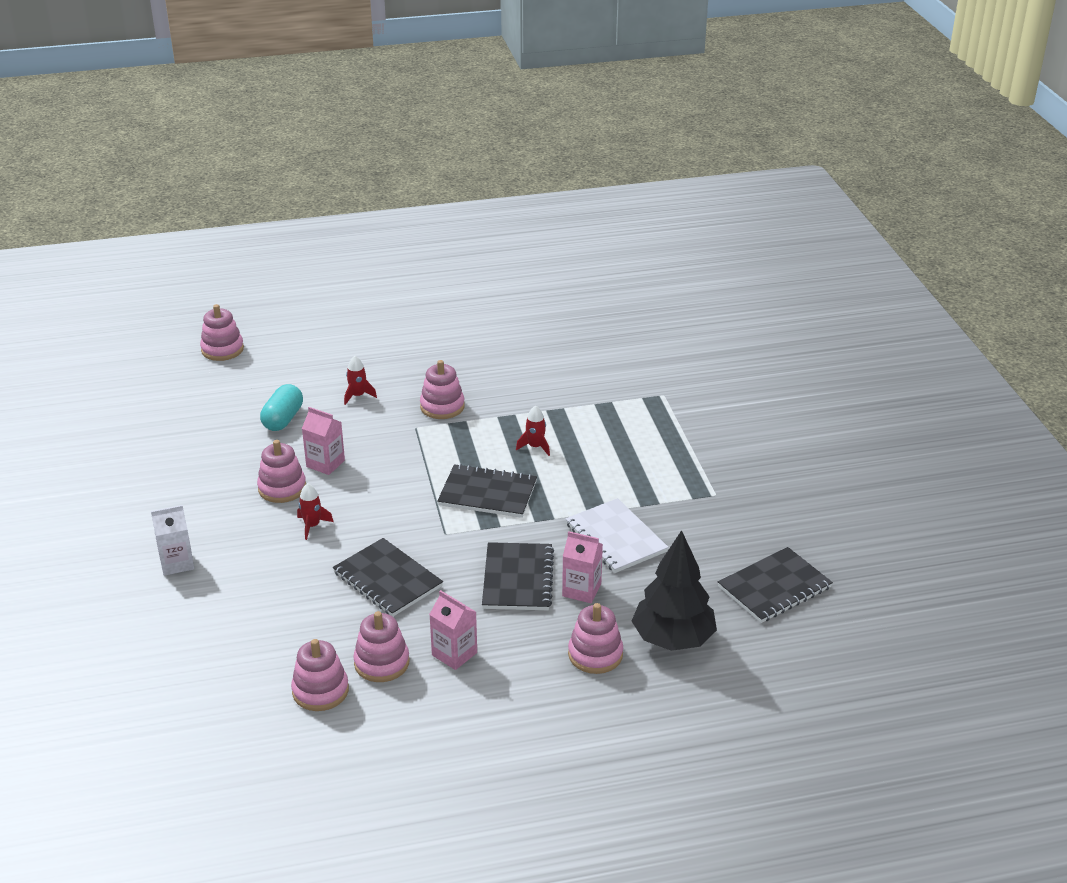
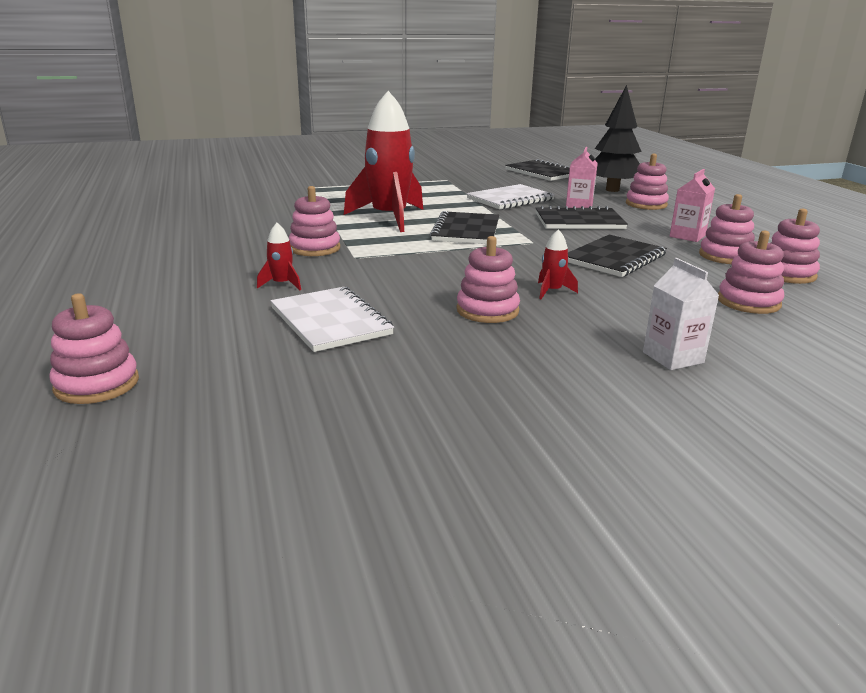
camera: 95 degrees left, 10 degrees down
turquoise capsule [260,384,303,431] -> white notebook [270,287,394,352]
pink carton [302,407,345,475] -> none
red rocket [516,406,550,456] -> red rocket [344,91,423,232], size x2.47
none -> pink stacking toy [718,231,784,314]

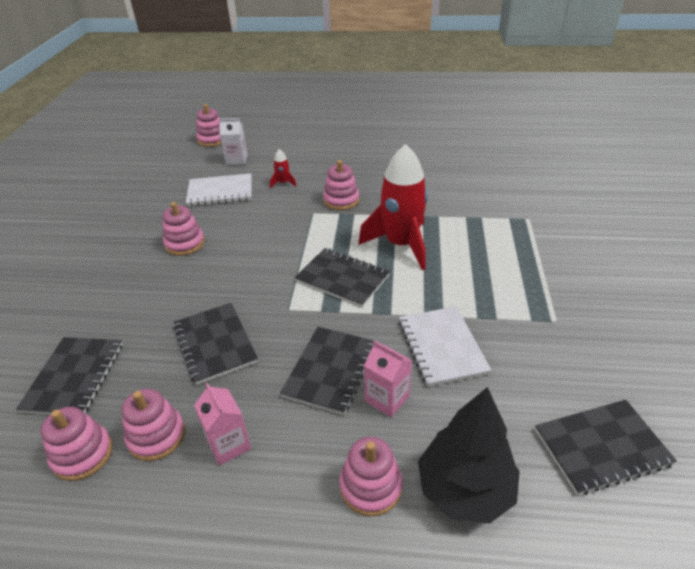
camera: 115 degrees right, 15 degrees up
red rocket [538,229,578,299] -> none
white carton [643,258,719,370] -> white carton moved to [219,118,248,165]
pink stacking toy [718,231,784,314] -> black notebook [16,337,123,415]

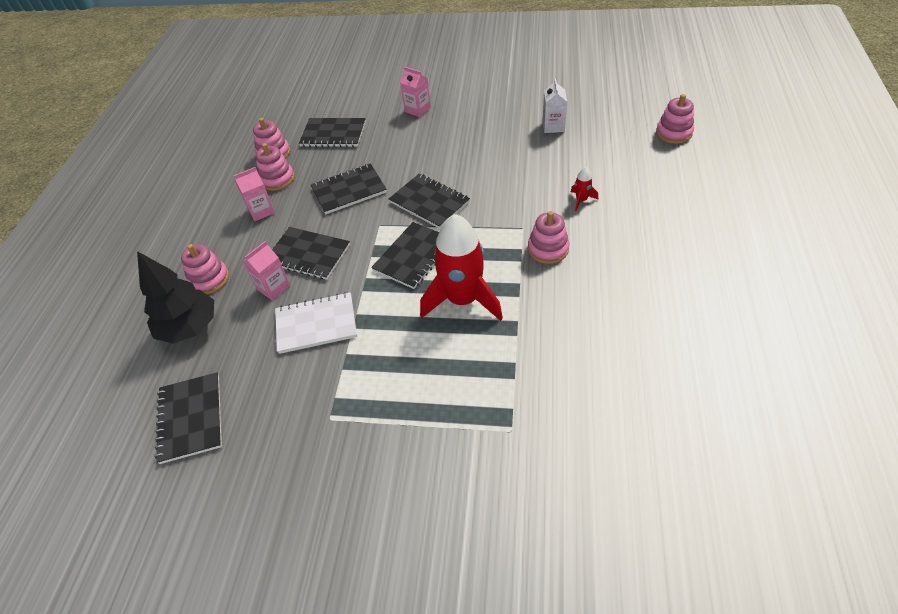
camera: 95 degrees right, 10 degrees up
pink stacking toy [163,202,205,256] -> none
white notebook [186,173,252,206] -> none
white carton [219,118,248,165] -> white carton moved to [543,79,567,133]
none -> black notebook [389,173,470,229]
none -> pink carton [400,67,431,117]

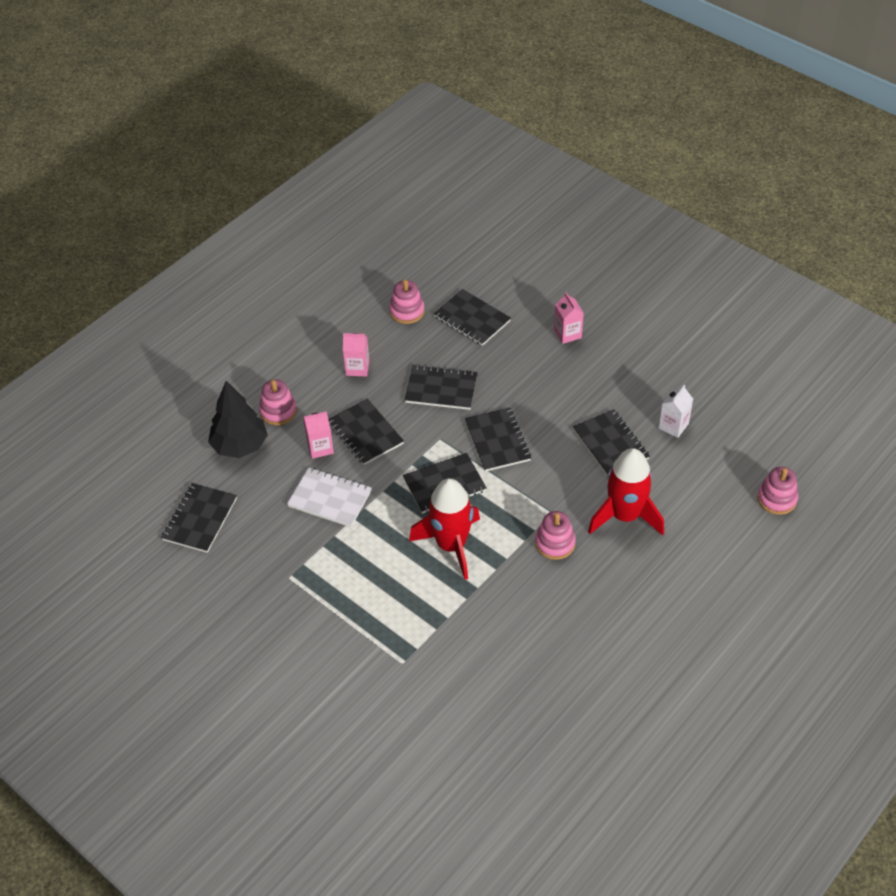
camera: 30 degrees right, 0 degrees up
pink stacking toy [256,143,294,191] -> none
red rocket [571,167,598,211] -> red rocket [588,448,664,535], size x2.47
none -> black notebook [573,409,650,476]

